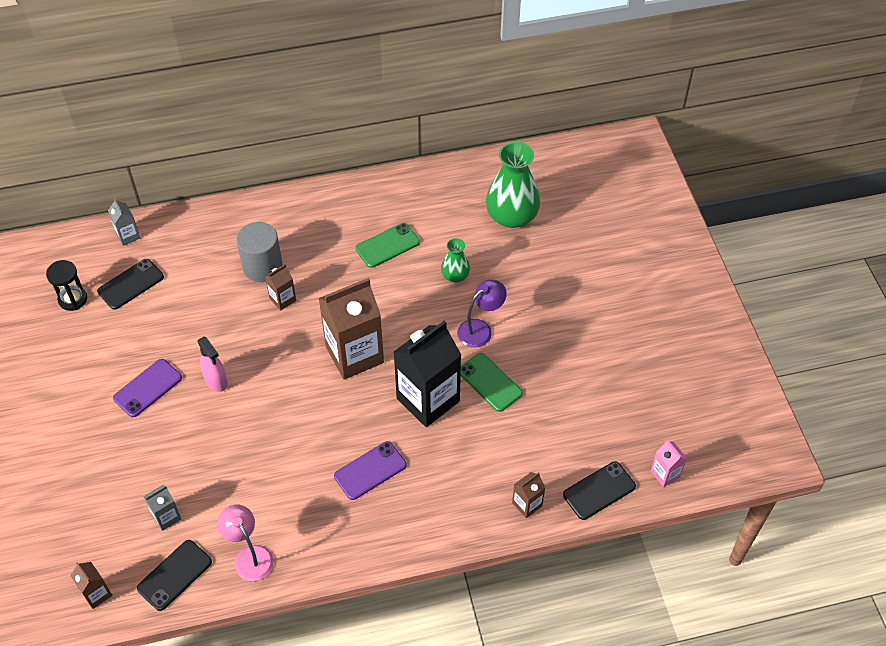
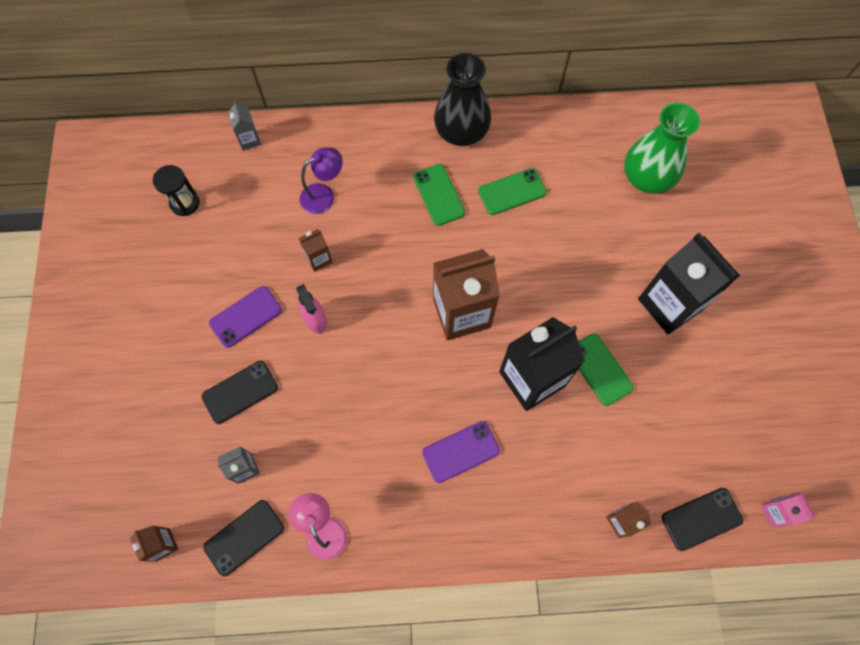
camera: 10 degrees right, 15 degrees up
black phone [97,259,164,310] -> black phone moved to [202,361,278,424]
grey cylinder [236,222,283,282] -> none
brown carton [265,264,296,310] -> brown carton moved to [298,229,333,272]
green vase [441,238,470,282] -> none
purple lamp [457,280,507,348] -> purple lamp moved to [300,147,343,214]
none -> green phone [413,164,465,226]
none -> black vase [434,53,491,146]
none -> black carton [638,233,740,334]

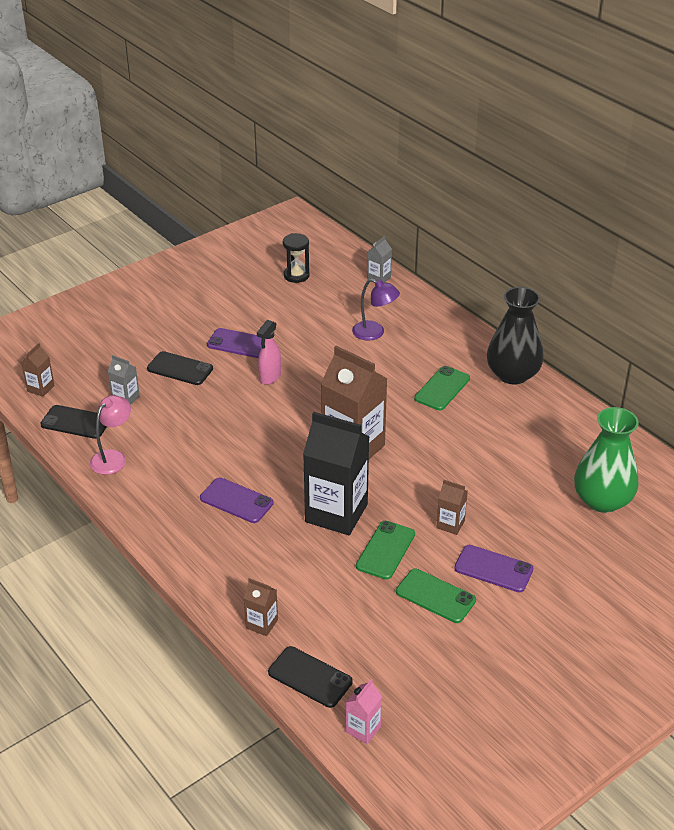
camera: 55 degrees right, 30 degrees down
brown carton [298,229,333,272] -> brown carton moved to [436,480,468,535]
green phone [478,168,547,215] -> green phone moved to [396,569,476,623]
black carton [638,233,740,334] -> purple phone [454,545,533,592]

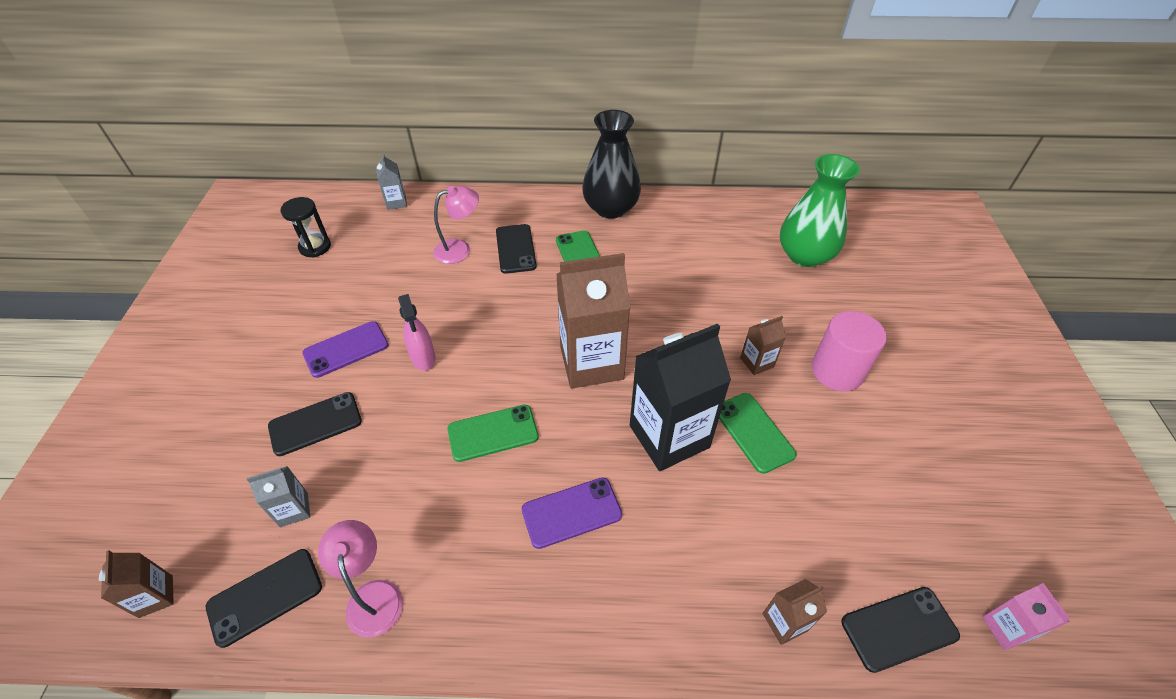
camera: 50 degrees left, 10 degrees up
purple lamp [352,279,400,341] -> pink lamp [433,186,479,264]
green phone [396,569,476,623] -> green phone moved to [447,405,539,462]
purple phone [454,545,533,592] -> pink cylinder [812,311,887,391]
none -> black phone [496,224,537,274]

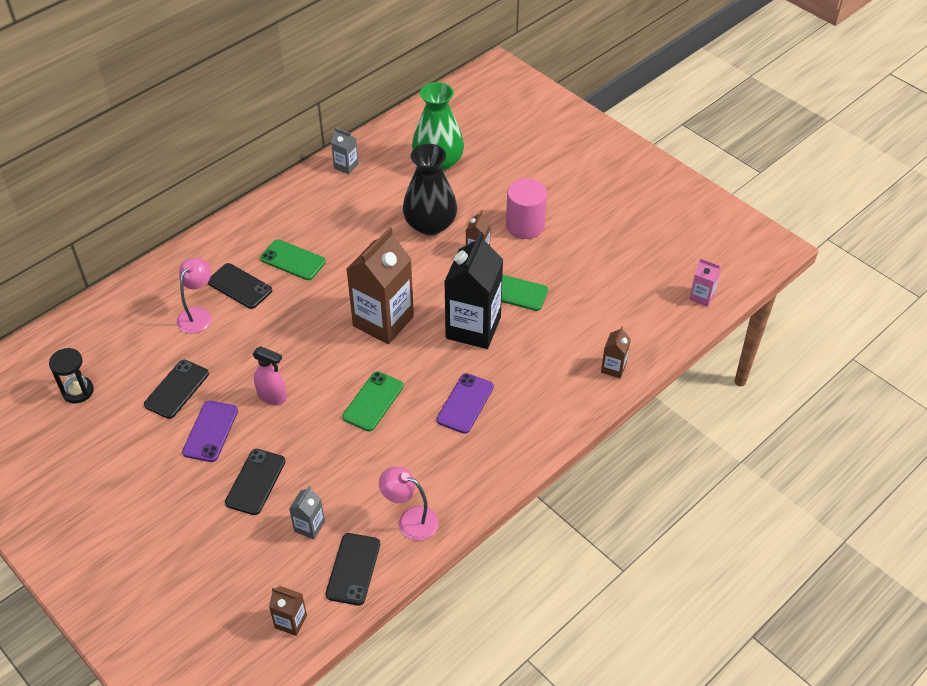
camera: 45 degrees left, 0 degrees up
grey carton [376,153,407,210] -> grey carton moved to [331,127,359,174]
black vase [582,110,641,219] -> black vase moved to [403,144,457,235]
black phone [841,587,960,673] -> black phone moved to [144,360,209,419]

